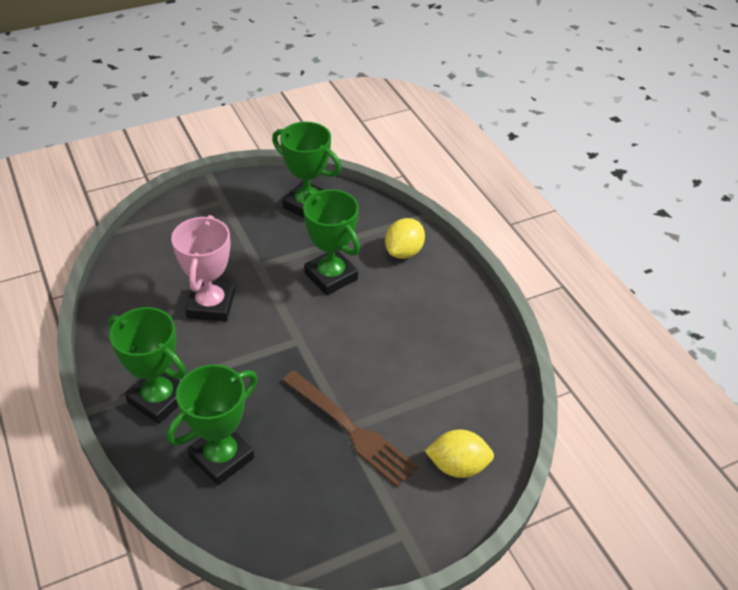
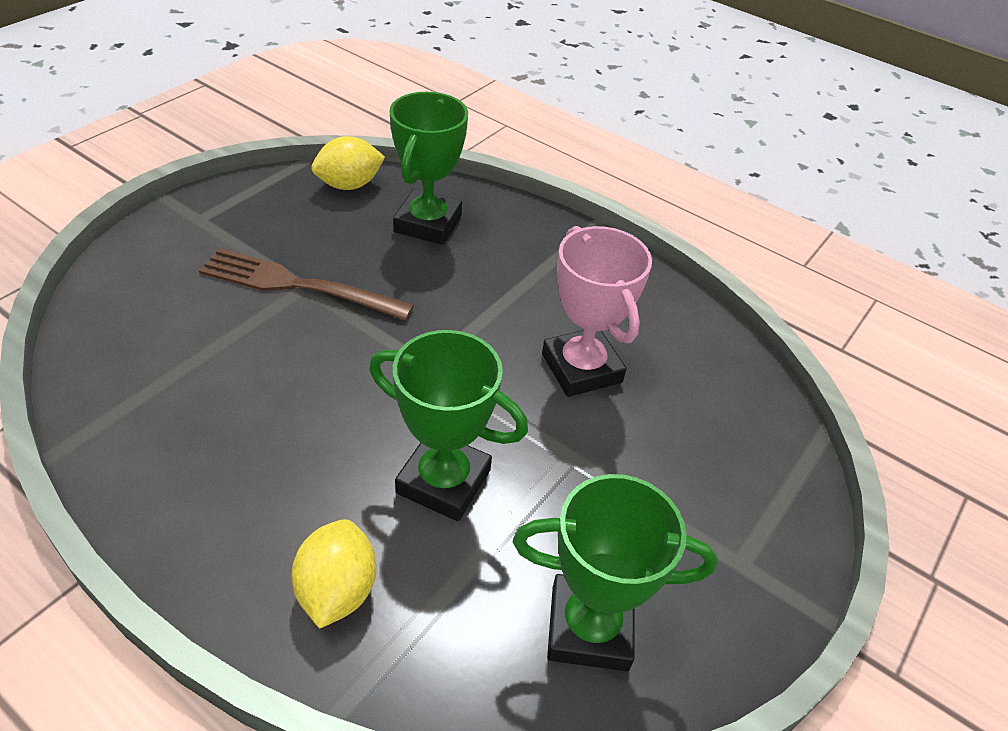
camera: 150 degrees right, 0 degrees up
green trophy [108,307,186,424] -> none
yellow lemon [425,430,494,478] -> yellow lemon moved to [311,136,385,190]

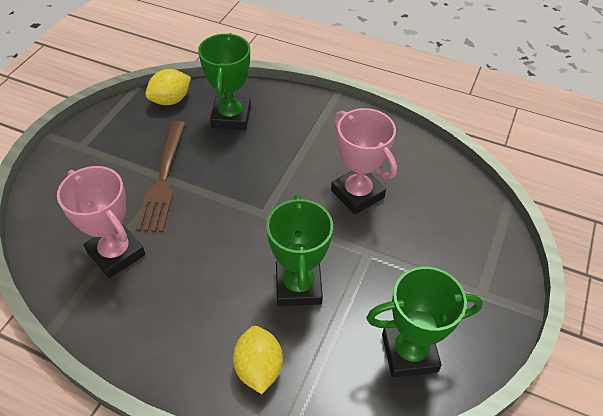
camera: 10 degrees left, 5 degrees up
brown fork [199,248,414,320] -> brown fork turned 90 degrees counterclockwise [136,121,185,232]
green trophy [369,330,528,521] -> green trophy turned 75 degrees clockwise [266,194,333,306]
none -> pink trophy [57,166,145,278]

